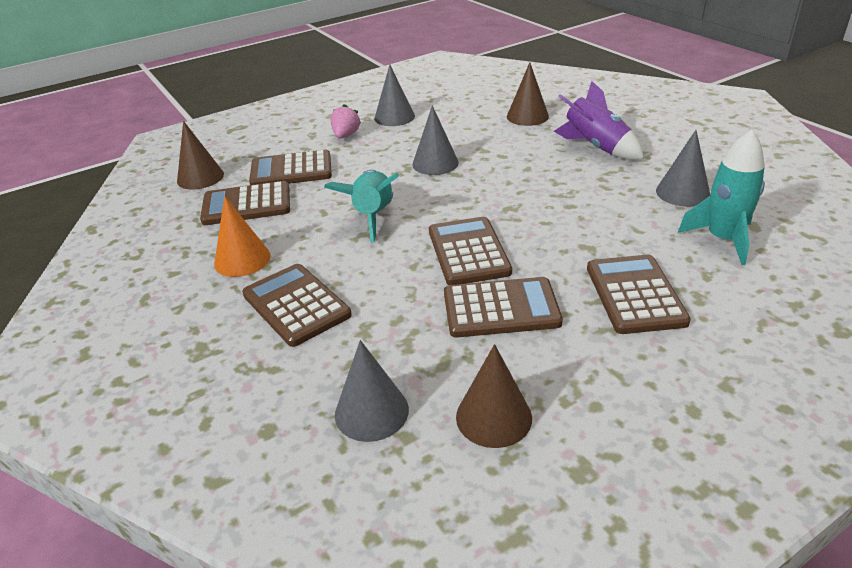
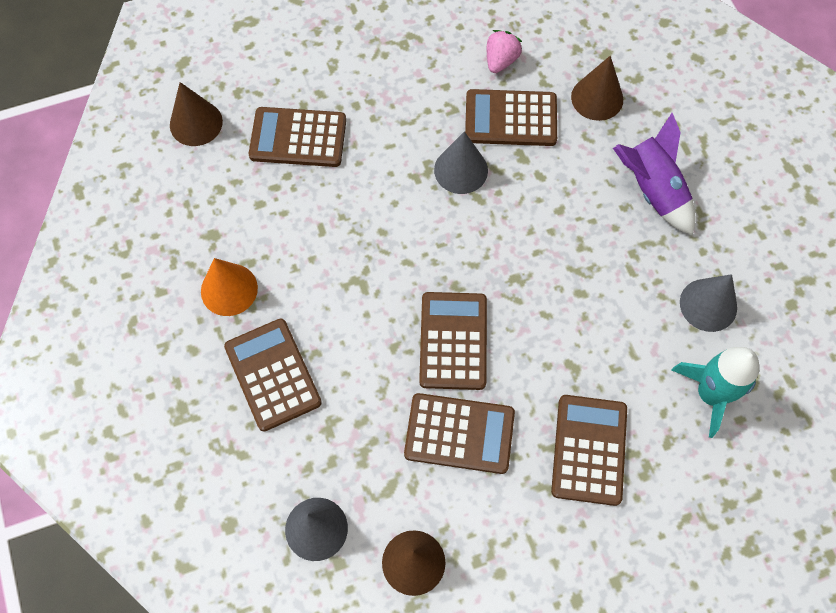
camera: 10 degrees right, 30 degrees up
brown calculator [200,181,290,225] -> brown calculator moved to [465,89,557,146]
turquoise rocket [324,170,399,243] -> none
pink strawberry [331,104,361,139] -> pink strawberry moved to [487,30,522,73]
grey cone [374,65,415,126] -> none

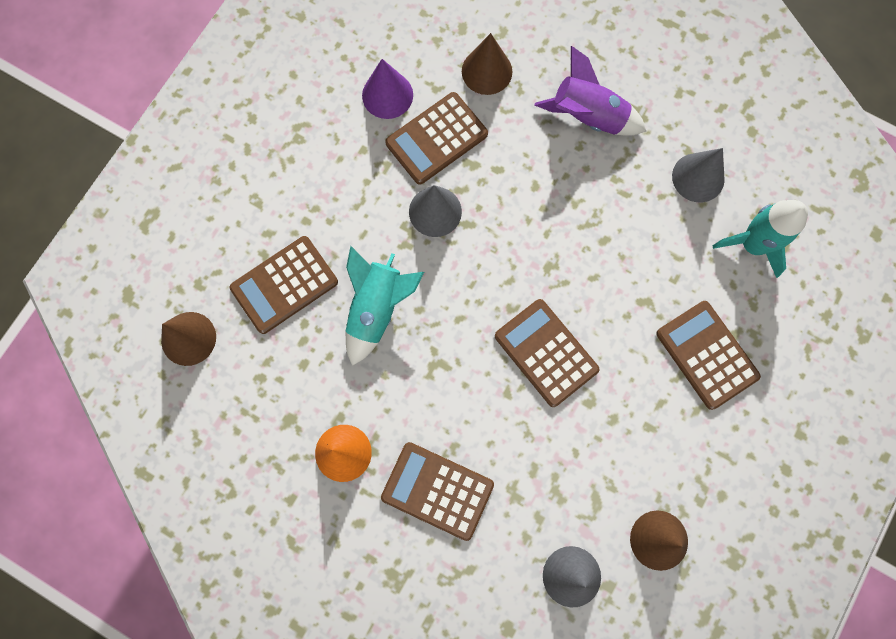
camera: 40 degrees left, 10 degrees up
brown calculator [404,393,515,474] -> none
pink strawberry [487,30,522,73] -> purple cone [362,59,413,119]
none -> turquoise rocket [345,246,424,366]

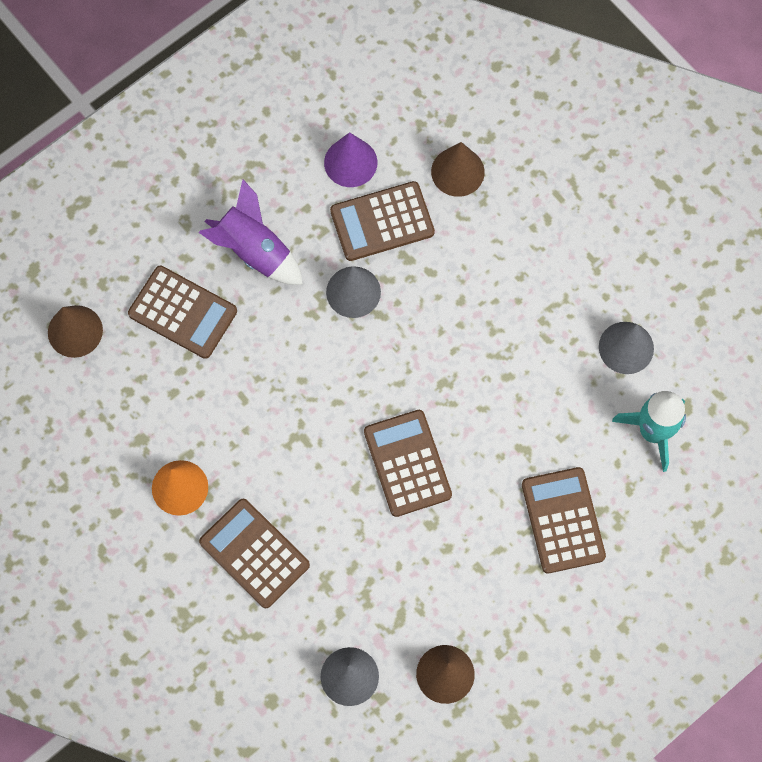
camera: 20 degrees right, 5 degrees down
brown calculator [230,236,338,334] -> brown calculator turned 135 degrees counterclockwise [128,266,237,359]
turquoise rocket [345,246,424,366] -> none
purple rocket [534,46,646,136] -> purple rocket moved to [198,179,303,285]

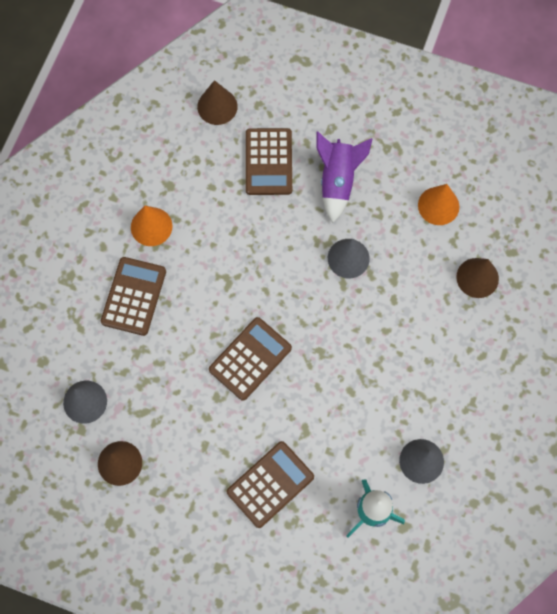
camera: 60 degrees right, 0 degrees up
purple cone [324,132,377,187] -> orange cone [418,184,459,225]
brown calculator [330,181,435,261] -> none

